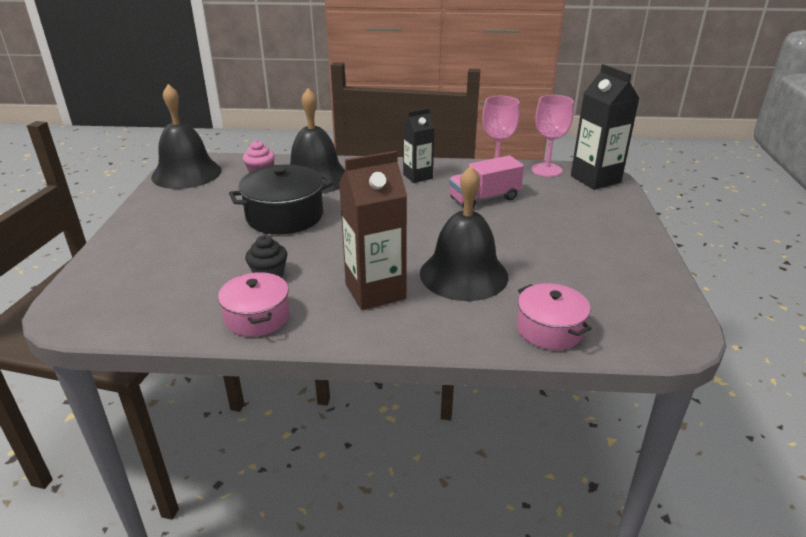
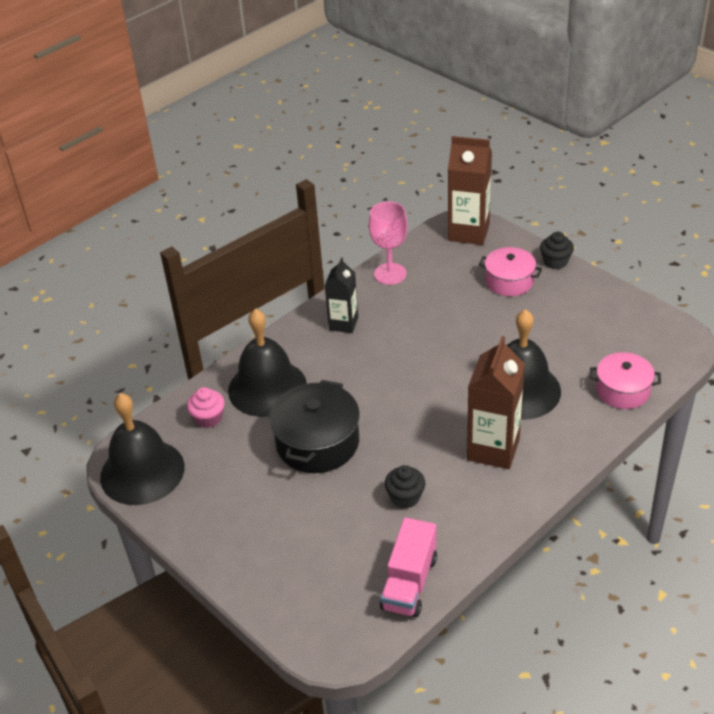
camera: 45 degrees left, 10 degrees up
pink pot [218,272,290,337] -> pink pot moved to [479,247,542,296]
pink truck [449,155,524,208] -> pink truck moved to [380,518,437,617]
pink goblet [532,95,574,177] -> none
black carton [571,64,640,190] -> brown carton [448,136,492,245]
none -> black cupcake [540,232,574,269]

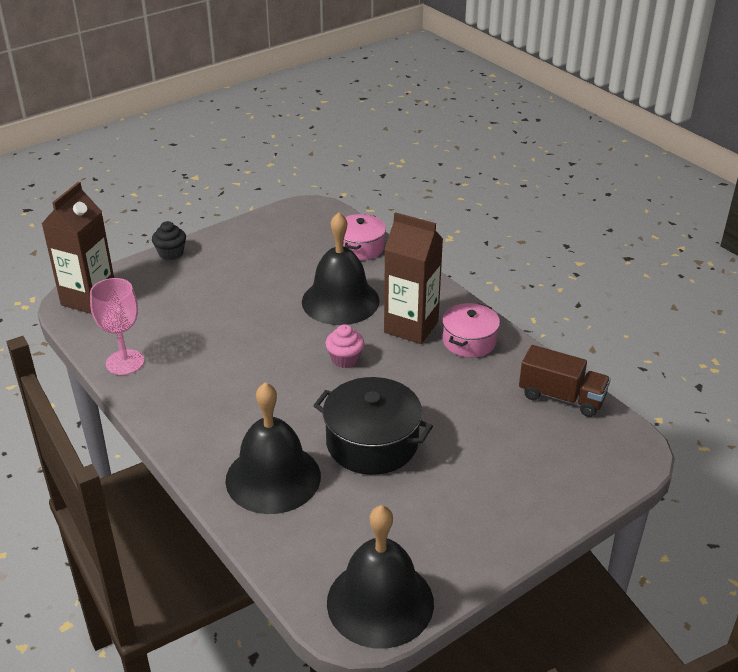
camera: 85 degrees left, 5 degrees down
pink cupcake [187,387,225,428] -> pink cupcake moved to [325,324,364,368]
black carton [325,257,358,333] -> none
pink truck [380,518,437,617] -> brown truck [519,345,611,417]
black cupcake [385,465,425,508] -> none
pink pot [479,247,542,296] -> pink pot moved to [442,303,500,358]

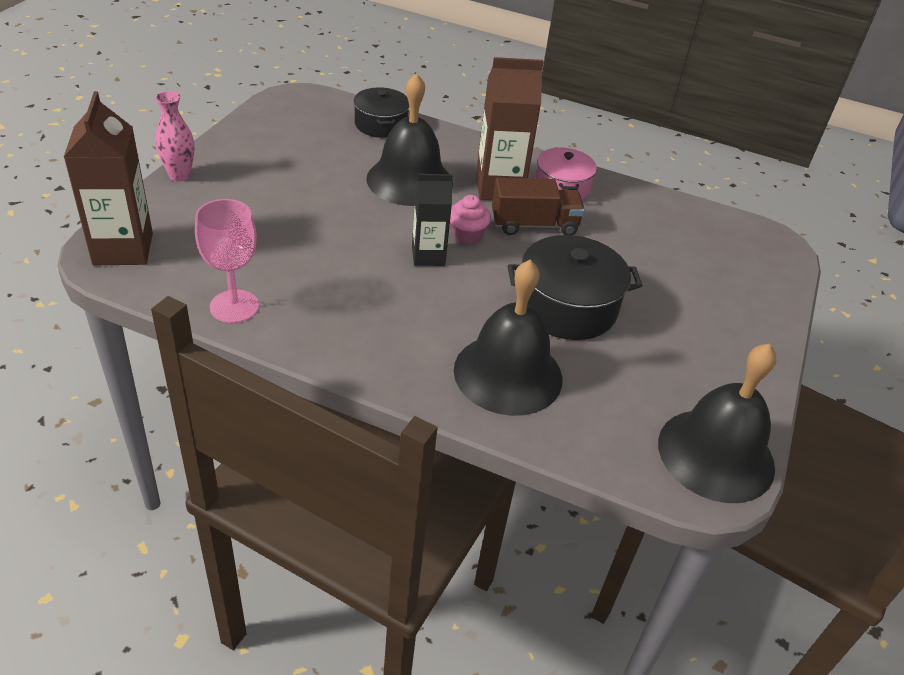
camera: 35 degrees left, 5 degrees up
black cupcake [152,221,186,260] -> pink vase [155,91,194,182]
pink pot [343,214,386,260] -> black pot [353,87,409,138]
brown truck [519,345,611,417] -> brown truck moved to [492,178,585,235]
none -> black carton [412,174,452,266]

